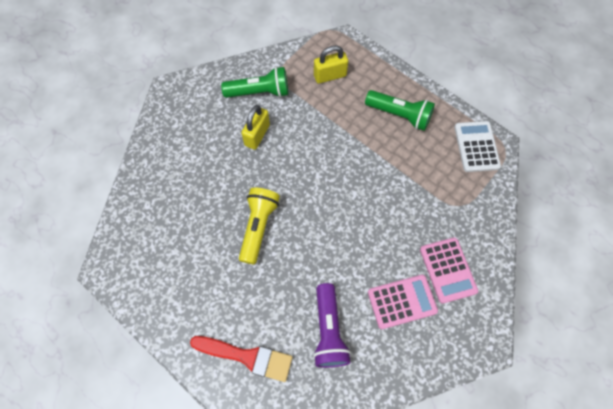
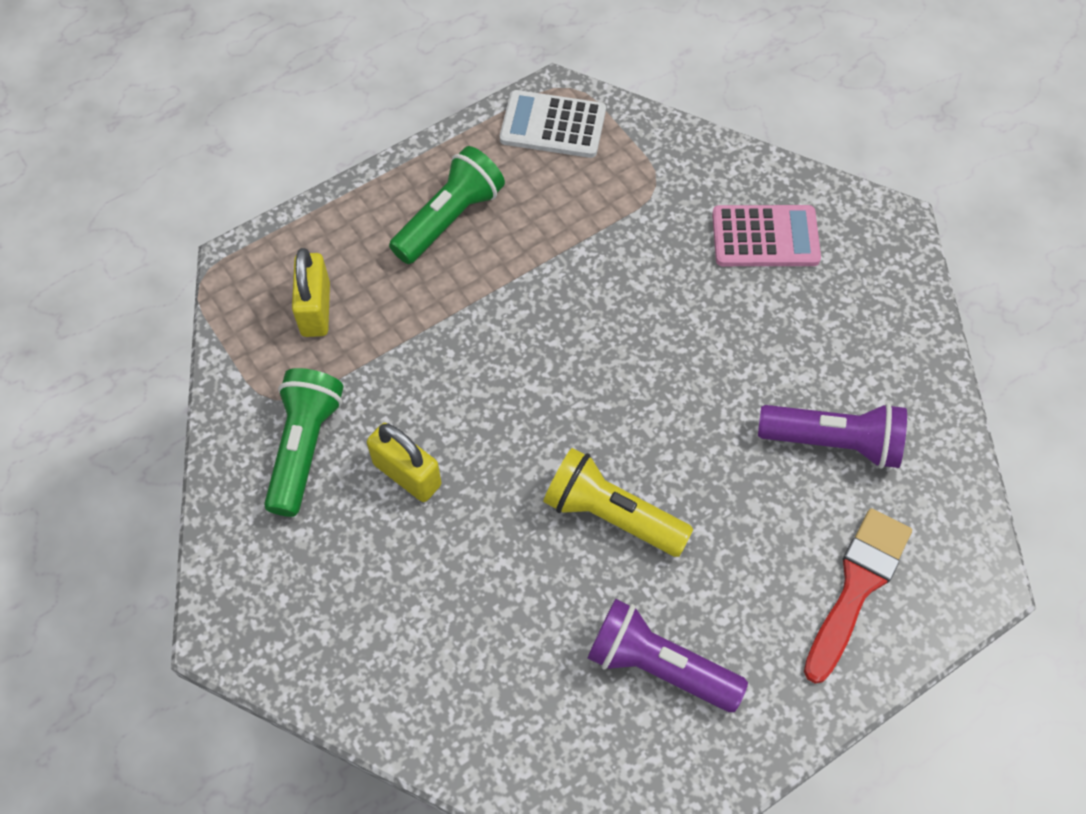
camera: 75 degrees left, 5 degrees down
pink calculator [368,275,438,329] -> none
none -> purple flashlight [587,599,748,712]

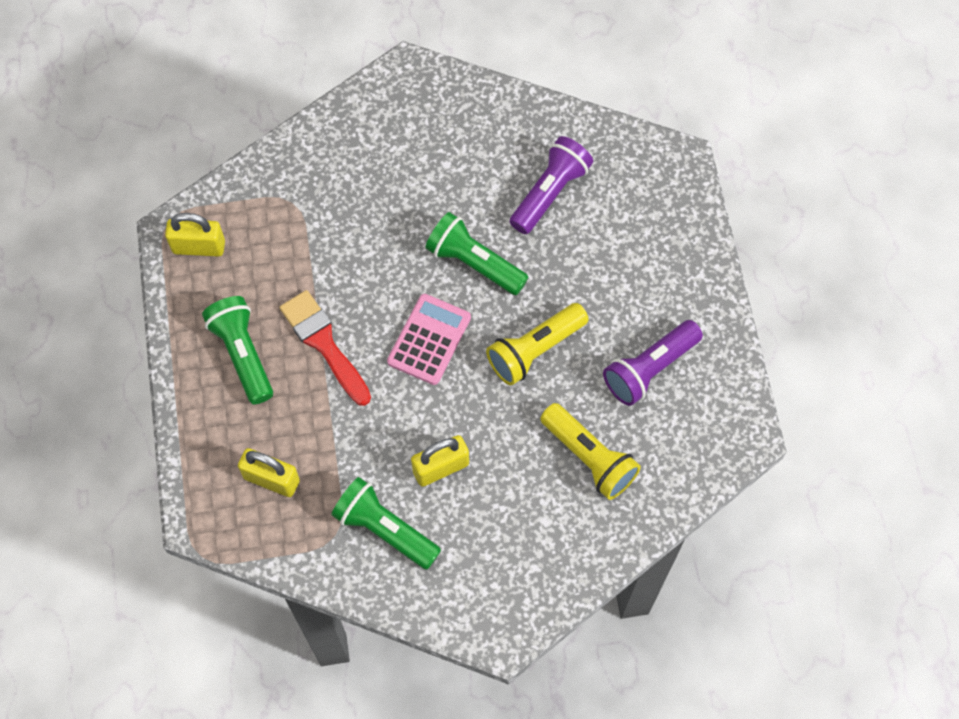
camera: 65 degrees left, 5 degrees up
white calculator [500,90,606,158] -> yellow padlock [165,213,225,257]
pink calculator [712,205,821,266] -> pink calculator moved to [387,294,471,385]
red brush [804,508,912,683] -> red brush moved to [279,290,371,406]
none -> green flashlight [425,212,528,295]
none -> yellow flashlight [540,403,641,500]

